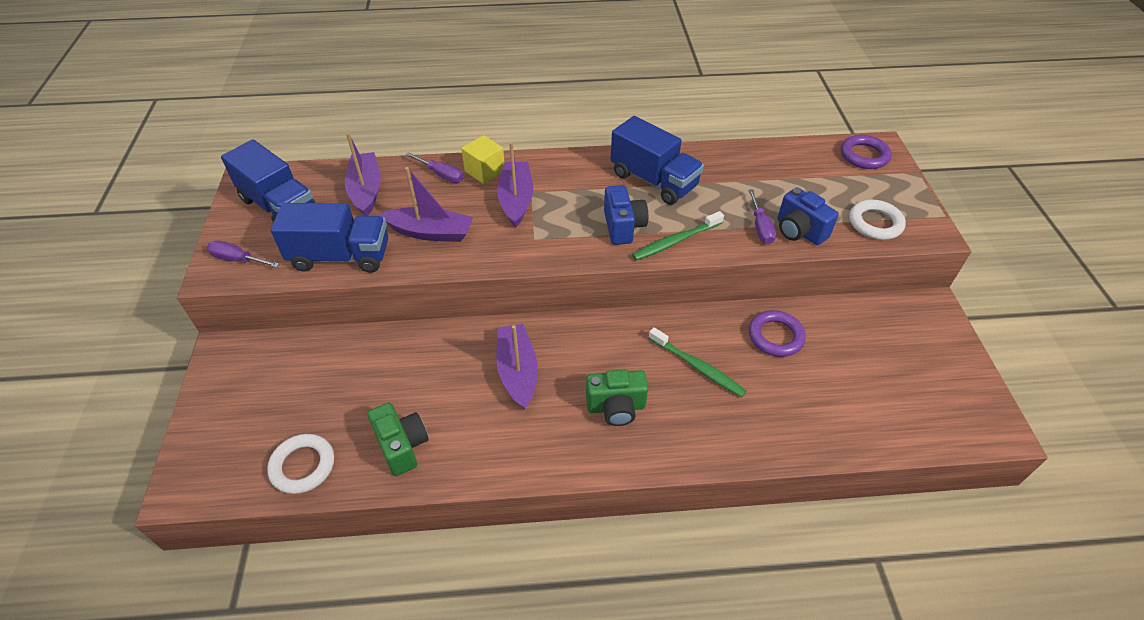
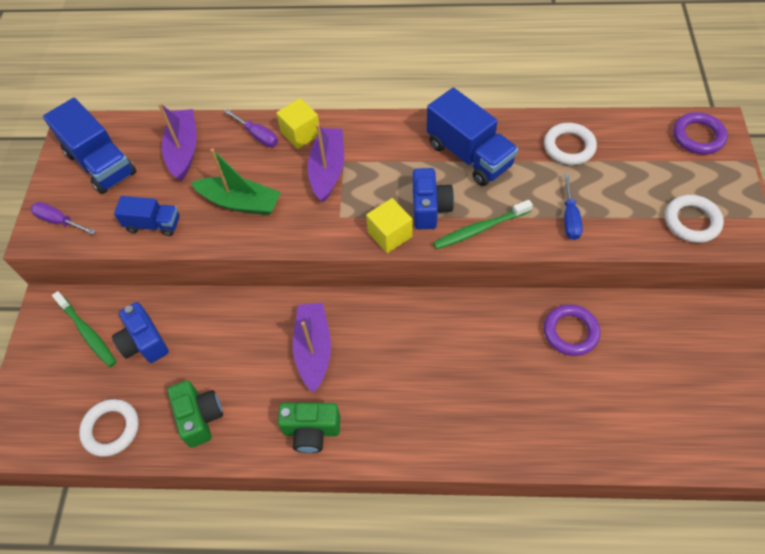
camera: 10 degrees right, 10 degrees up
blue truck [271,203,388,273] -> blue truck [114,196,180,236], size x0.59
purple boat [379,167,473,242] -> green boat [191,148,281,215]
green camera [586,369,648,426] -> green camera moved to [278,403,340,453]
green toothbrush [649,327,747,397] -> green toothbrush moved to [52,291,116,367]
purple screwdriver [748,189,776,244] -> blue screwdriver [564,174,583,240]
blue camera [778,187,839,245] -> blue camera moved to [112,302,169,363]
none -> yellow cube [366,198,412,253]
none -> white ring [544,123,597,165]

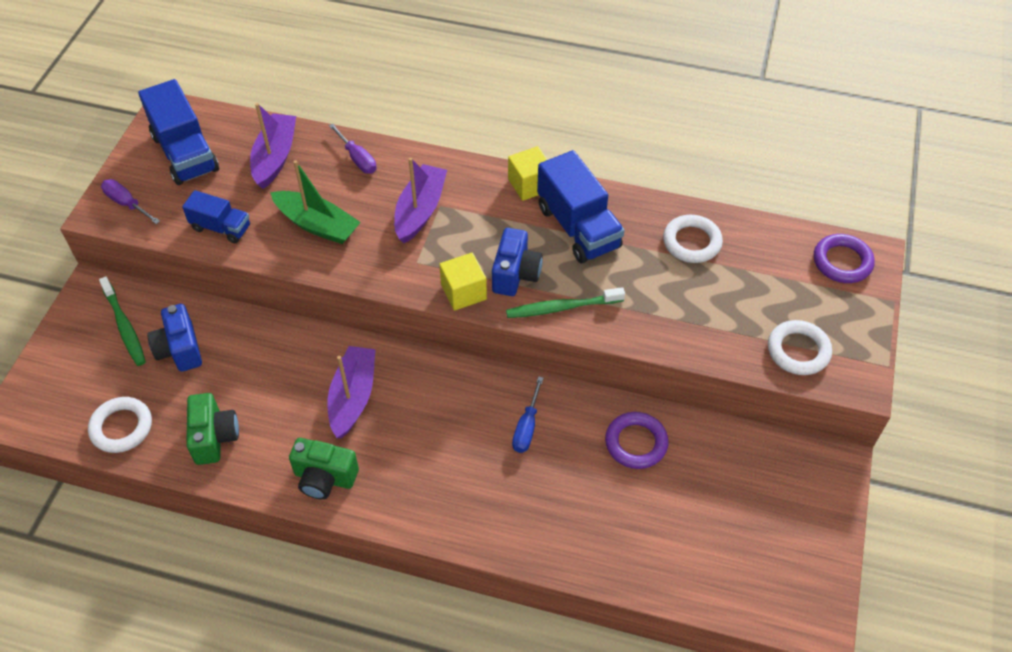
camera: 10 degrees right, 5 degrees down
yellow cube [276,98,319,149] -> yellow cube moved to [508,146,547,201]
blue screwdriver [564,174,583,240] -> blue screwdriver moved to [512,376,544,453]

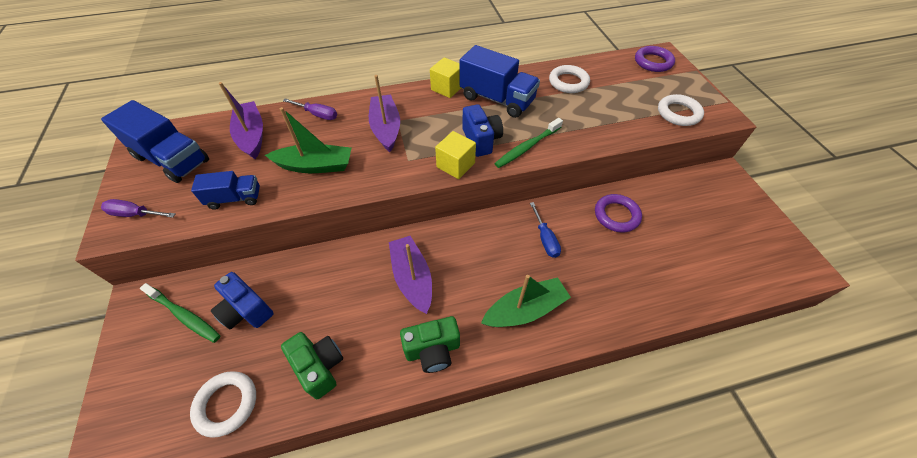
camera: 30 degrees left, 0 degrees up
none -> green boat [481,275,571,327]

